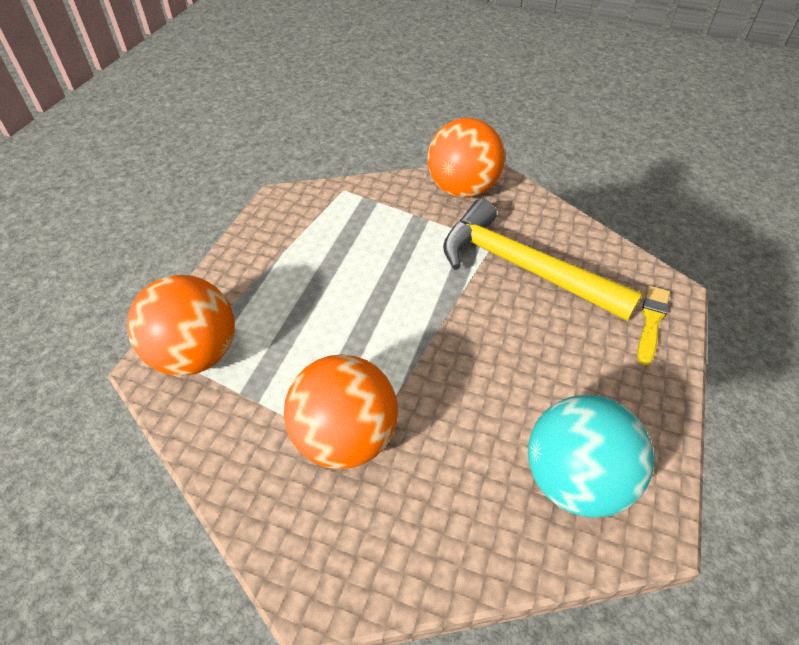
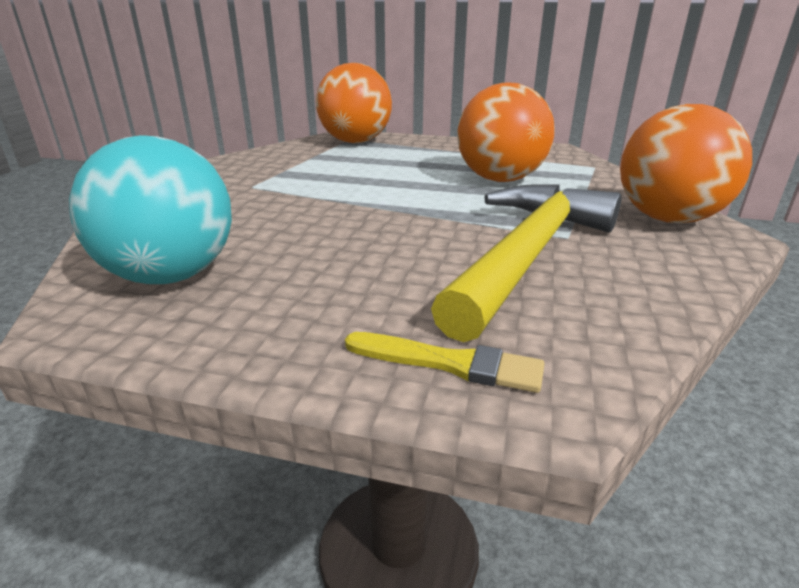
camera: 85 degrees right, 20 degrees down
orange ball [284,354,398,469] -> orange ball moved to [457,83,555,182]

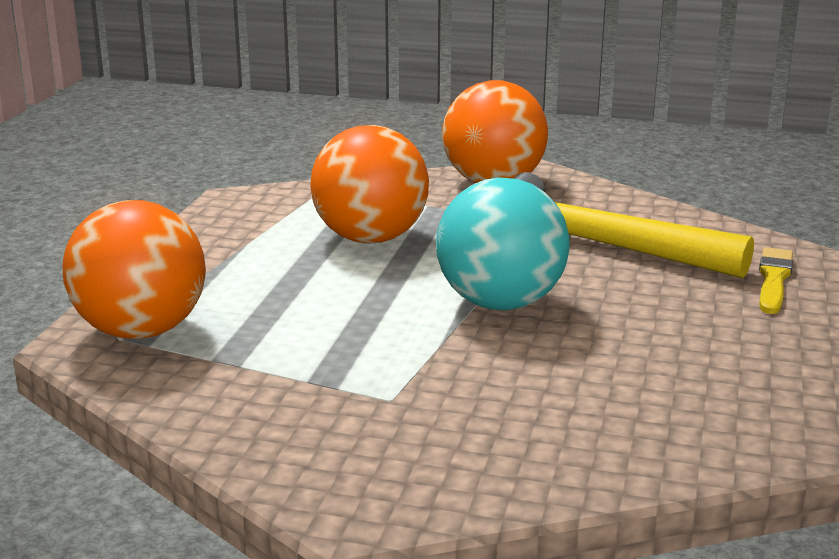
camera: 90 degrees left, 5 degrees down
turquoise ball [69,135,232,284] -> turquoise ball moved to [436,177,570,310]

